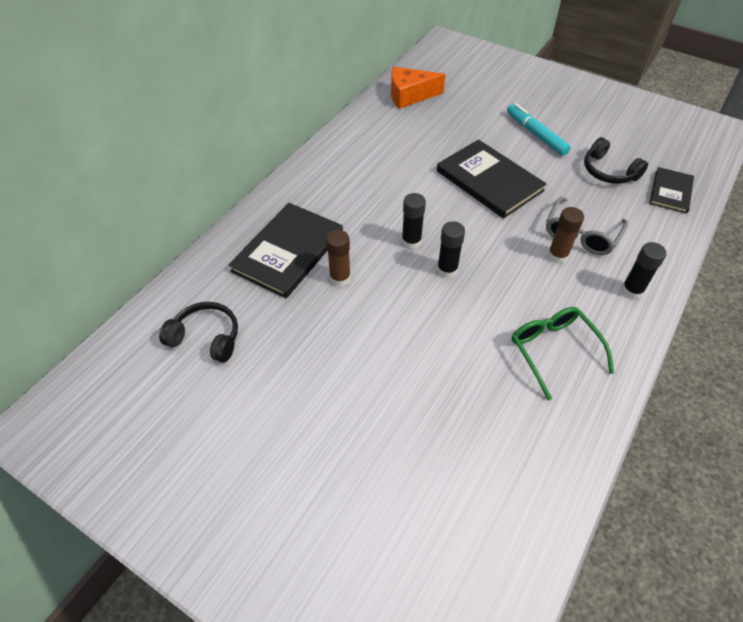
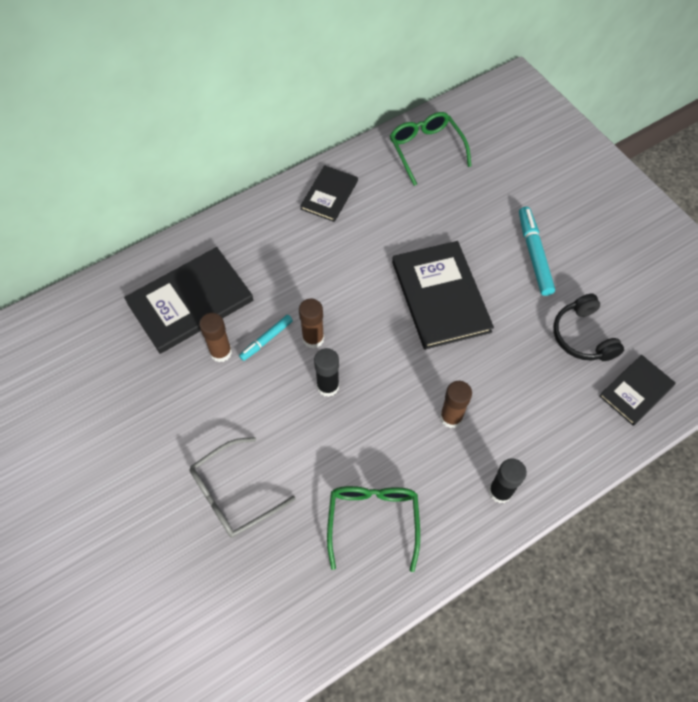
camera: 25 degrees right, 10 degrees up
black headphones [159,302,238,362] -> none
orange cheese [391,67,446,109] -> green glasses [390,112,472,186]
black glue stick [402,193,426,249] -> brown glue stick [299,299,324,349]
grey glasses [546,197,628,255] -> grey glasses moved to [189,437,296,538]
none -> turquoise marker [239,315,293,361]
none -> black book [300,165,358,222]

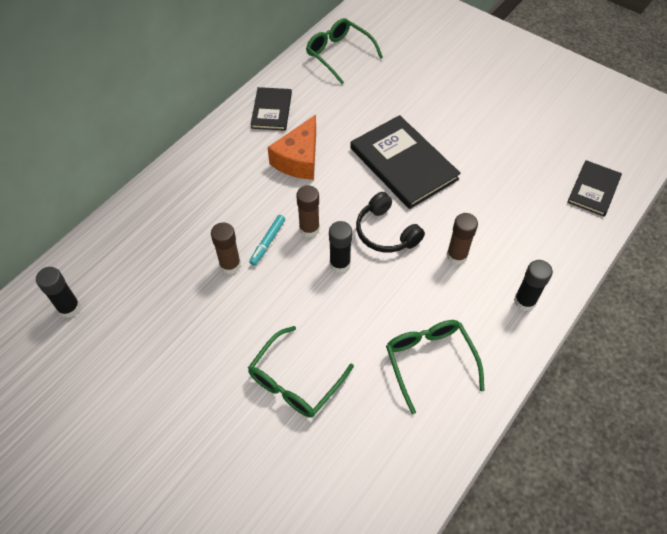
camera: 20 degrees left, 5 degrees down
black book [124,247,253,354] -> none
grey glasses [189,437,296,538] -> green glasses [248,326,354,418]
turquoise marker [519,207,555,296] -> none
black headphones [553,294,624,361] -> black headphones moved to [356,192,425,253]
none -> black glue stick [36,267,81,318]
none -> orange cheese [267,115,316,180]

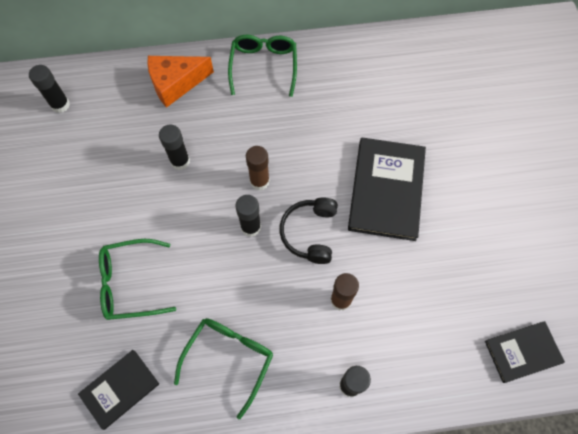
camera: 45 degrees right, 10 degrees up
brown glue stick [211,222,241,274] -> black glue stick [159,125,190,170]
turquoise marker [249,215,285,266] -> none
black book [251,87,292,131] -> black book moved to [78,350,159,430]
orange cheese [267,115,316,180] -> orange cheese moved to [147,56,214,108]
green glasses [306,18,383,84] -> green glasses moved to [228,35,297,97]

